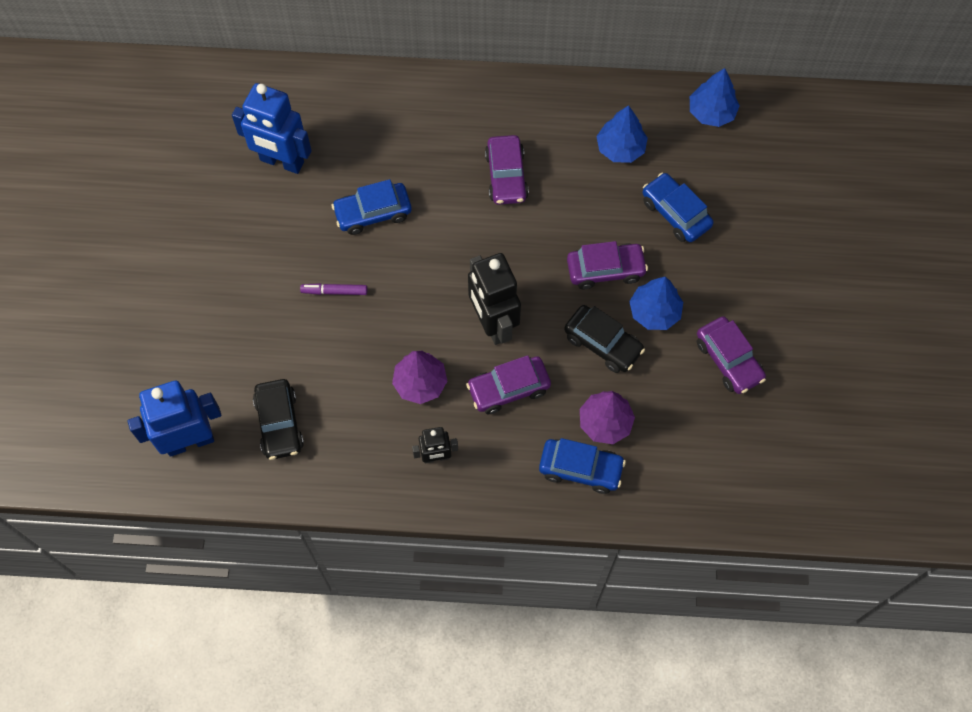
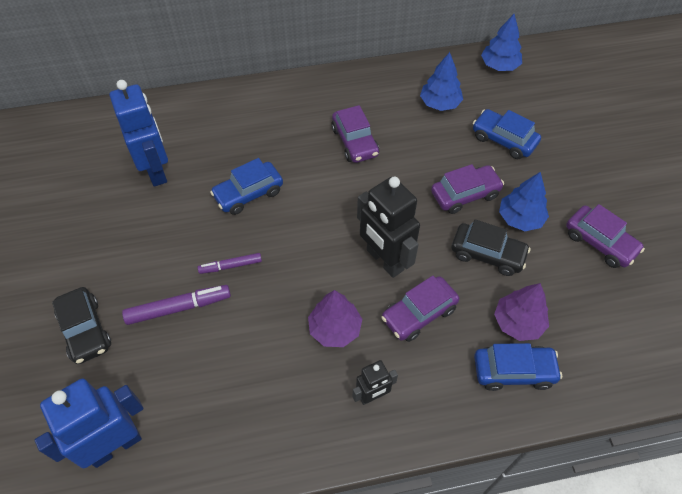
camera: 15 degrees left, 10 degrees down
blue robot [232,83,312,174] -> blue robot turned 120 degrees counterclockwise [110,80,168,187]
black car [253,379,304,460] -> black car moved to [52,287,111,364]
none -> purple marker [122,285,231,325]

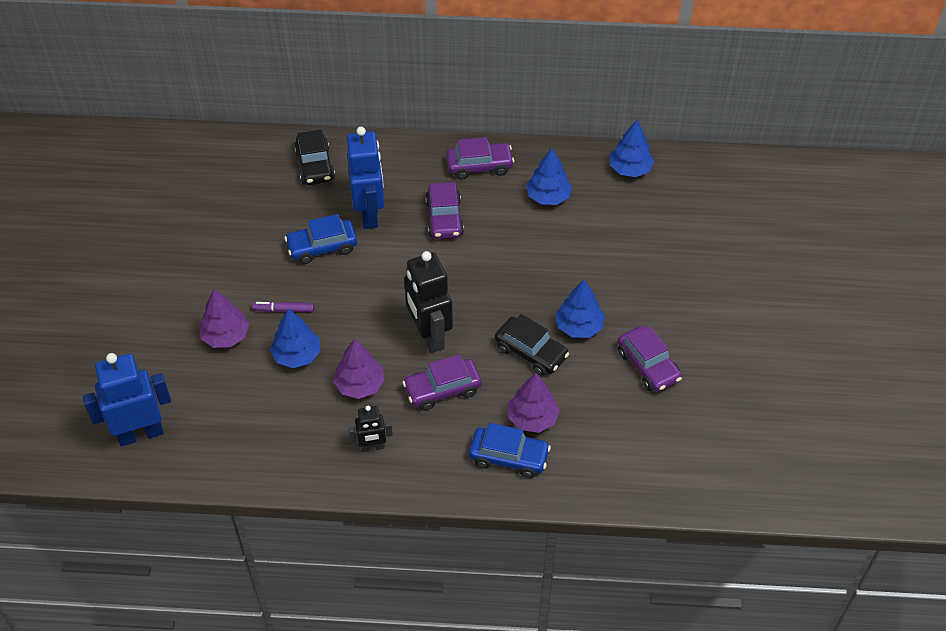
camera: 15 degrees right, 5 degrees down
black car [52,287,111,364] -> black car moved to [294,130,335,185]
blue robot [110,80,168,187] -> blue robot moved to [347,127,384,229]
purple marker [122,285,231,325] -> purple tree [199,289,249,348]
purple car [431,164,504,214] -> purple car moved to [446,137,514,180]
blue car [473,109,541,159] -> none
none -> blue tree [270,308,320,368]

